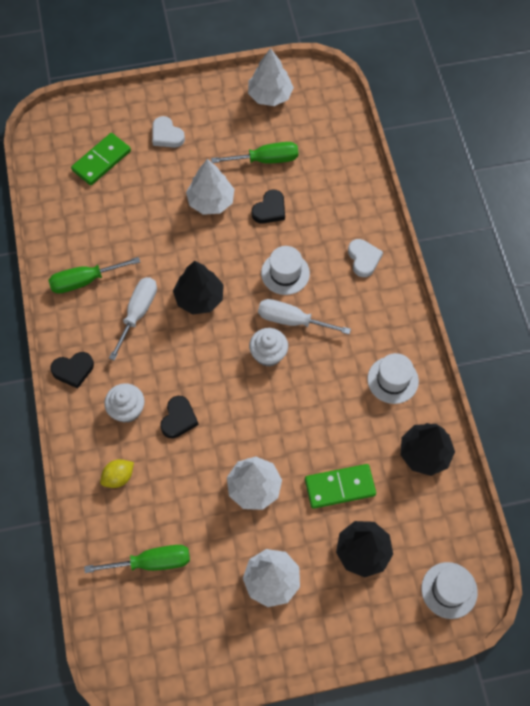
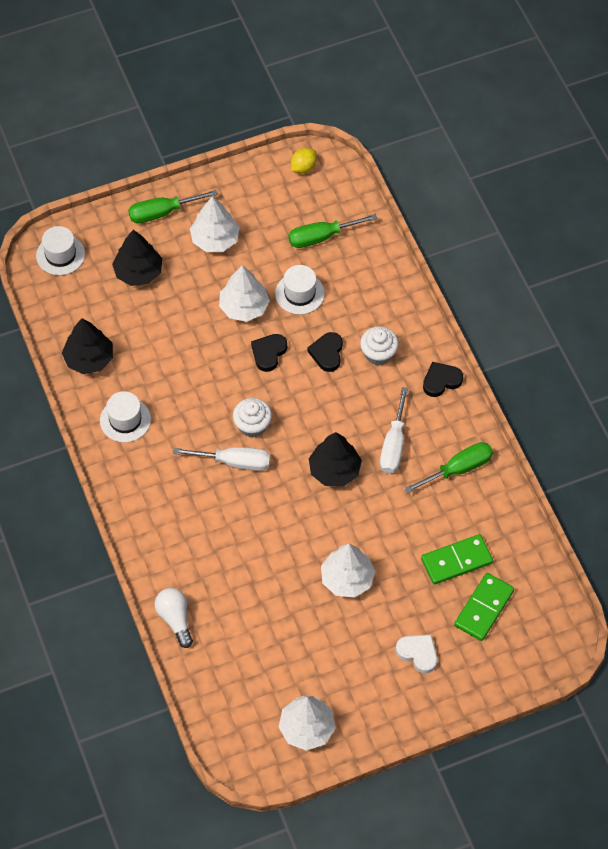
camera: 170 degrees right, 5 degrees down
yellow lemon [100,459,134,488] -> yellow lemon moved to [291,148,317,173]
green screwdriver [211,142,298,164] -> green screwdriver moved to [128,190,218,223]
black heart [252,189,285,224] -> black heart moved to [251,334,287,372]
white hat [261,246,310,295] -> white hat moved to [275,265,325,315]
green domino [305,464,376,509] -> green domino moved to [421,534,493,585]
white heart [348,239,383,277] -> none
none -> white light bulb [155,588,193,648]

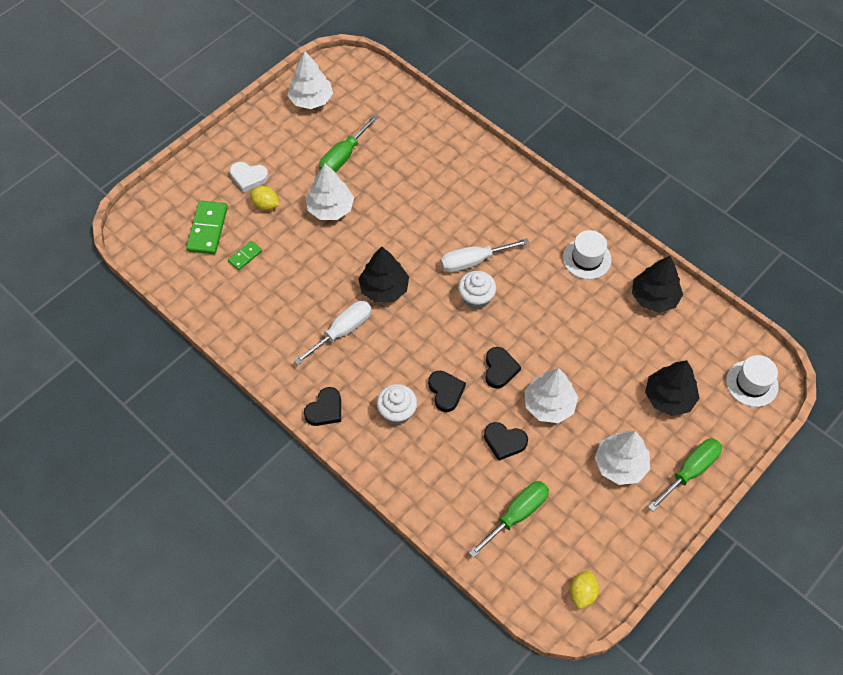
camera: 155 degrees right, 0 degrees up
white light bulb [155,588,193,648] -> none
white hat [275,265,325,315] -> black heart [484,422,528,461]
white screwdriver [380,387,408,474] -> white screwdriver turned 60 degrees clockwise [294,301,372,365]
green screwdriver [404,442,493,493] -> green screwdriver moved to [319,115,379,172]
green domino [421,534,493,585] -> green domino [228,241,262,270], size x0.54
none -> yellow lemon [250,186,279,210]

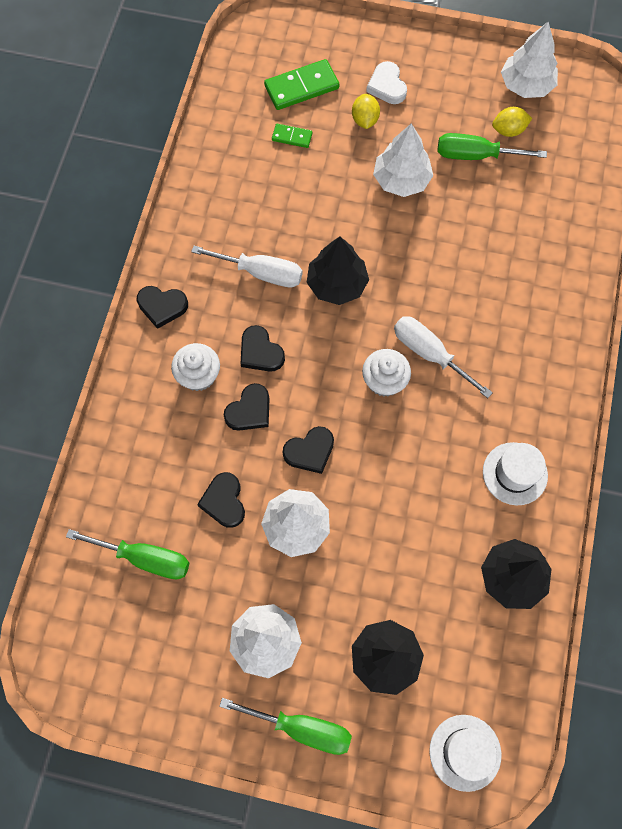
camera: 60 degrees right, 10 degrees up
yellow lemon [570,569,599,609] -> yellow lemon moved to [492,107,532,137]
none -> black heart [240,325,285,372]

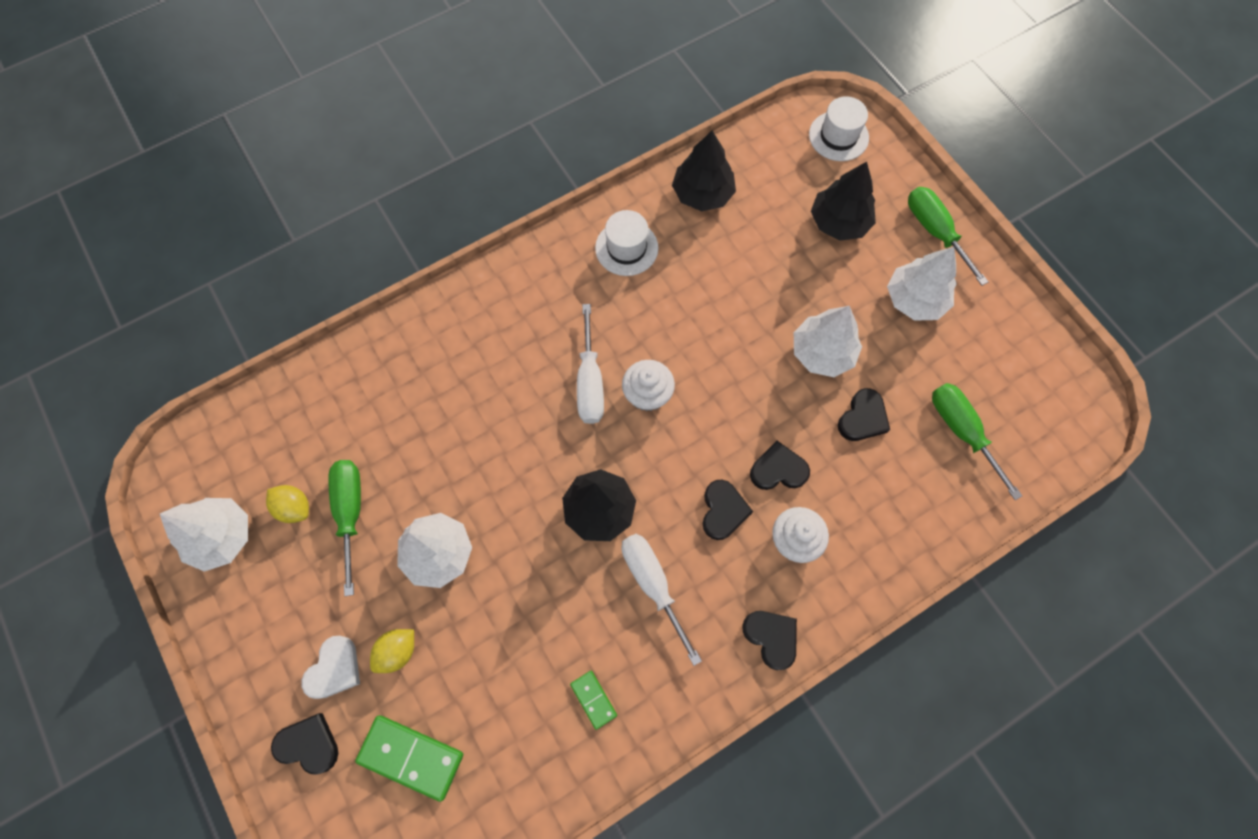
camera: 135 degrees left, 0 degrees up
green domino [272,124,313,148] -> green domino moved to [570,671,617,730]
black heart [283,426,334,474] -> black heart moved to [271,713,338,775]
green screwdriver [438,133,547,160] -> green screwdriver turned 150 degrees counterclockwise [328,460,361,596]

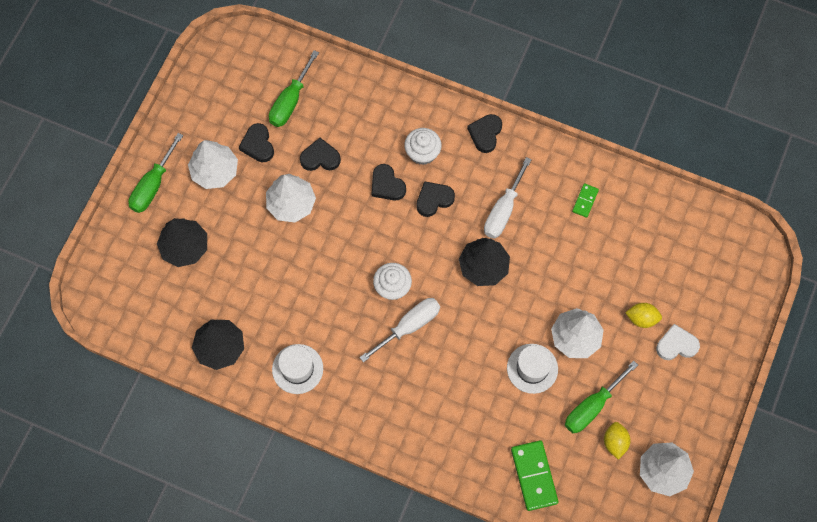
camera: 125 degrees left, 0 degrees up
black heart [271,713,338,775] -> black heart moved to [239,123,274,162]
green domino [355,715,463,802] -> green domino moved to [511,440,558,511]
white hat [809,96,869,161] -> white hat moved to [507,344,558,394]

